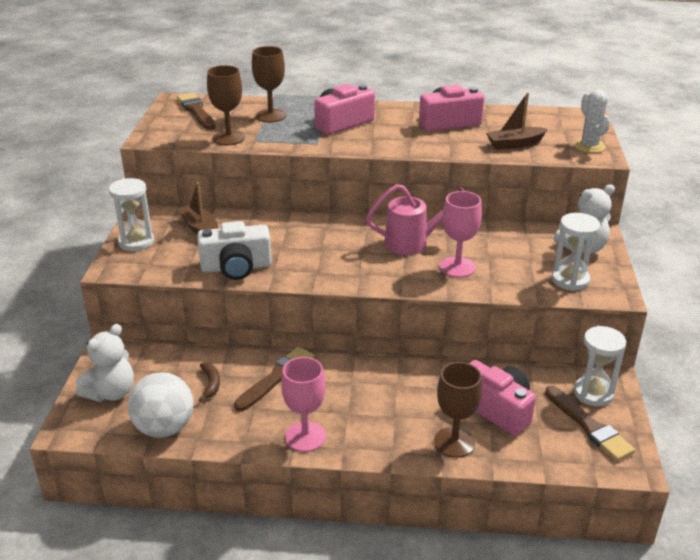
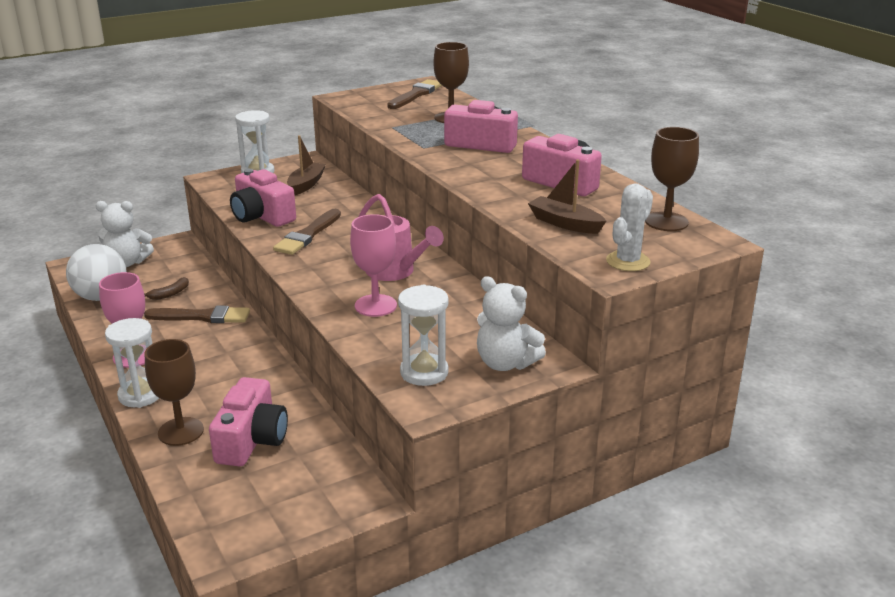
camera: 55 degrees right, 5 degrees down
white camera [197,221,272,280] -> pink camera [230,169,296,227]
brown goblet [207,65,245,145] -> brown goblet moved to [645,127,699,231]
brown brush [545,386,635,461] -> brown brush moved to [273,209,341,255]
white hourglass [574,326,626,406] -> white hourglass moved to [105,318,159,408]

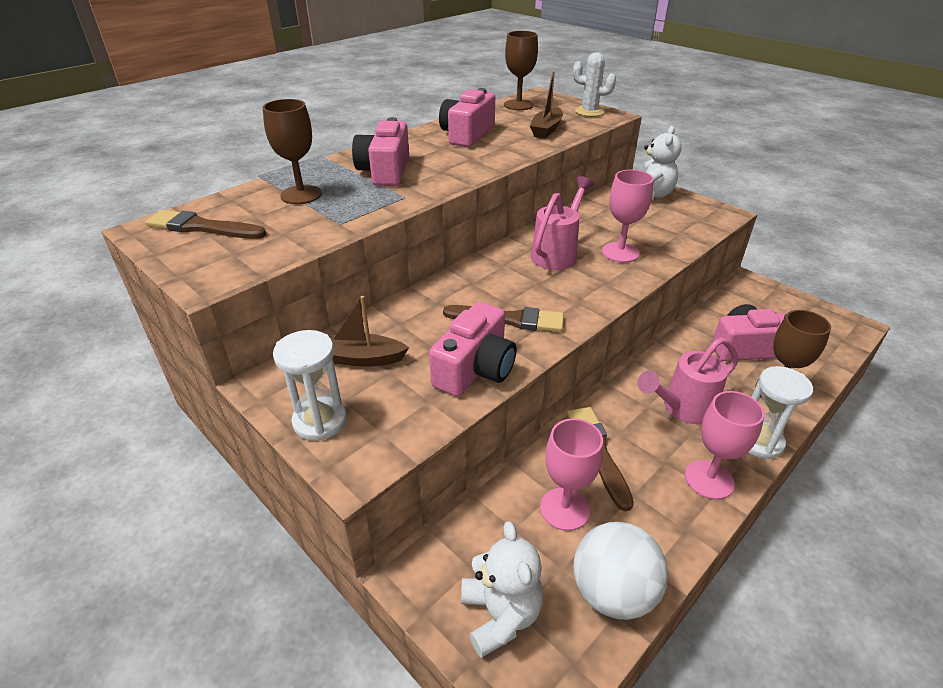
camera: 105 degrees left, 10 degrees up
brown banana [144,277,189,300] -> pink goblet [540,418,603,531]
white hourglass [398,285,449,386] -> none
none -> pink watering can [637,337,738,424]

